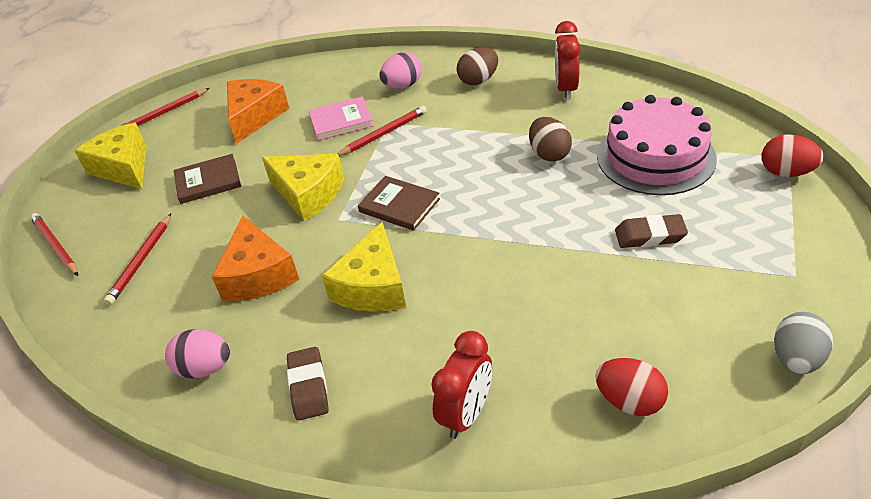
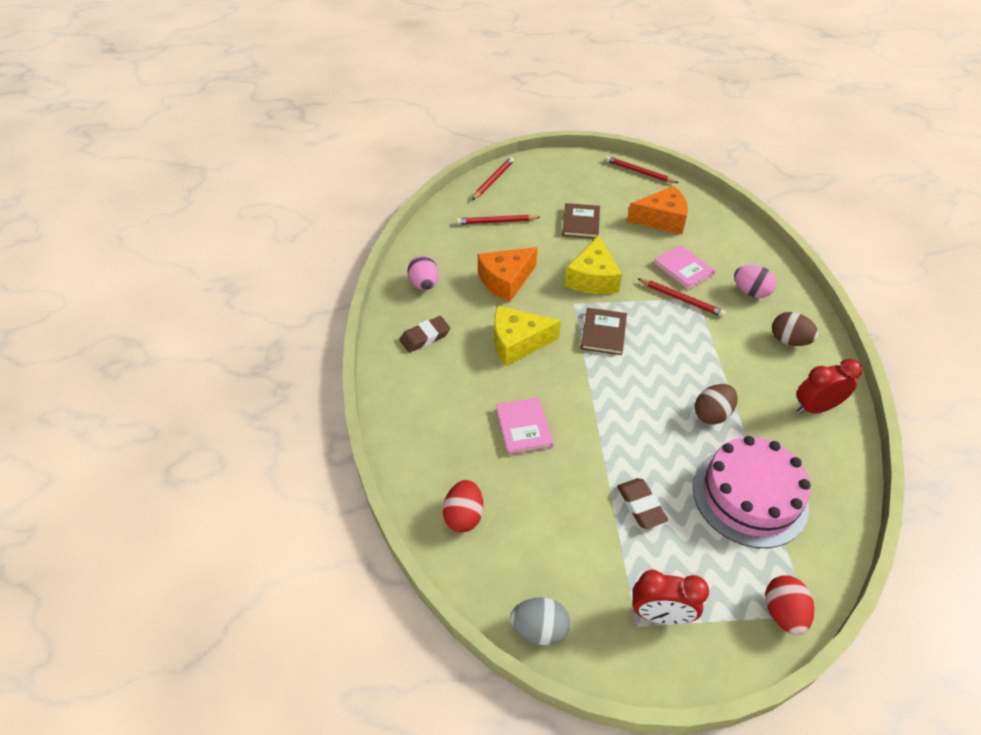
camera: 65 degrees right, 5 degrees up
yellow cheese [75,122,146,189] -> none
brown book [174,154,241,204] -> brown book turned 45 degrees clockwise [562,203,600,239]
red clock [431,331,492,439] -> red clock moved to [633,570,709,624]
none -> pink book [496,397,554,455]

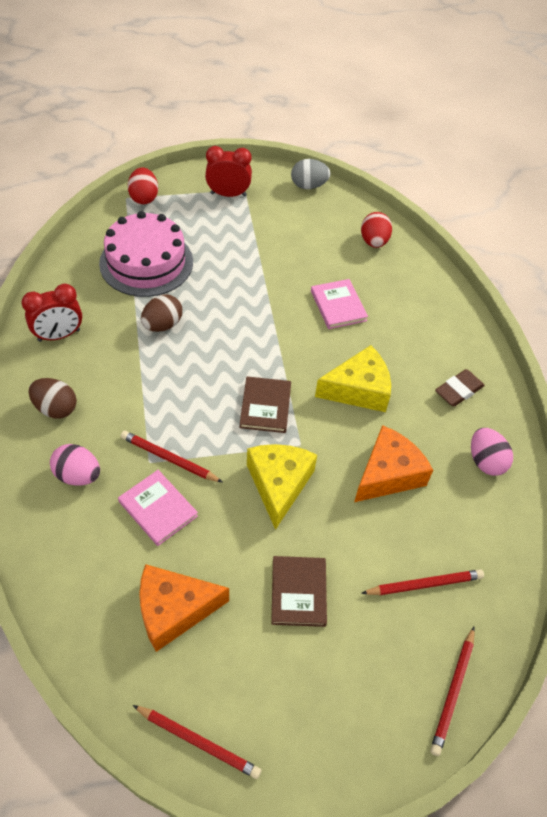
camera: 170 degrees right, 5 degrees up
brown eraser [617,478,668,529] -> none

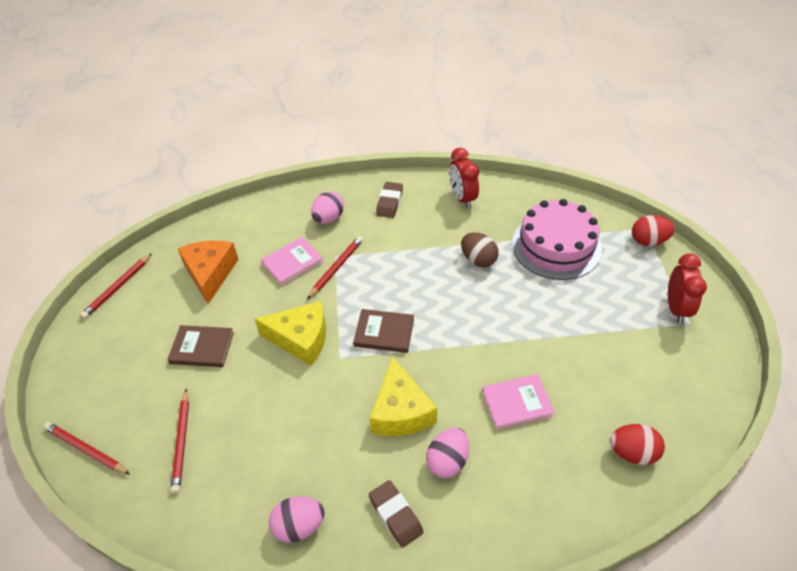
camera: 100 degrees right, 5 degrees down
brown egg [29,378,77,418] -> brown eraser [376,182,403,218]
grey egg [291,159,331,189] -> none
orange cheese [354,425,433,502] -> none
none -> pink egg [426,428,469,478]

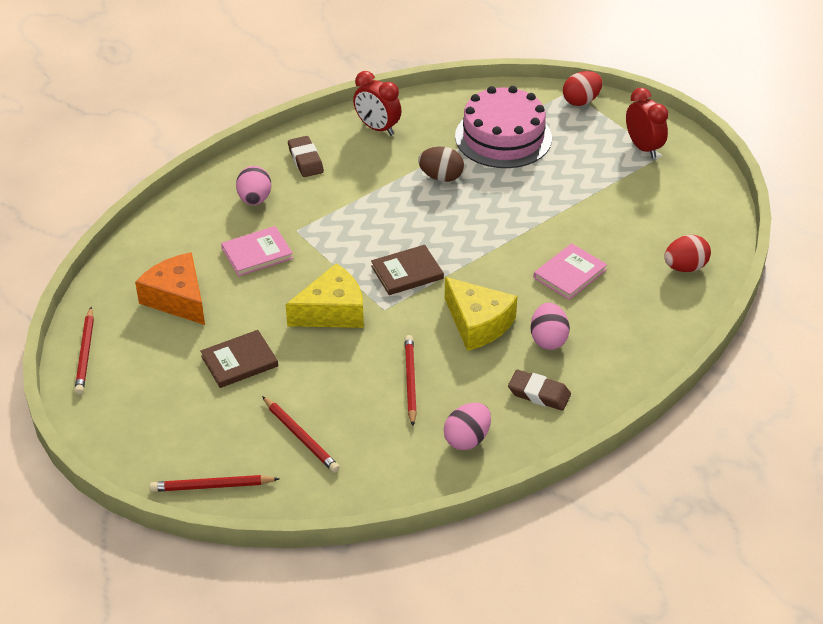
camera: 35 degrees left, 5 degrees down
pink book [261,237,324,286] -> pink book turned 45 degrees clockwise [221,226,293,276]
red pencil [307,236,363,299] -> red pencil moved to [405,335,417,426]

